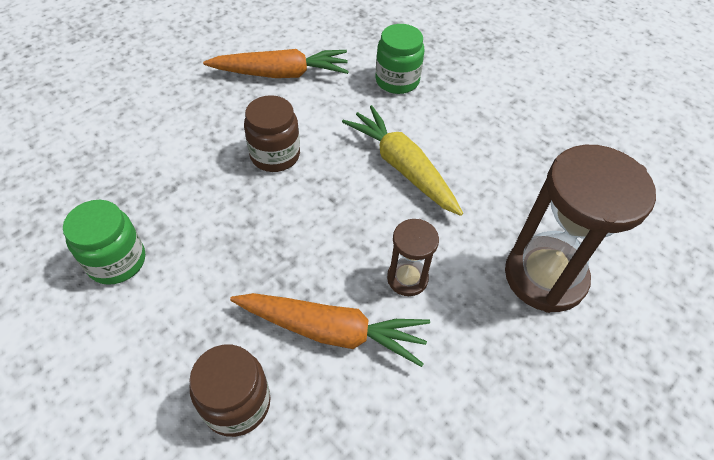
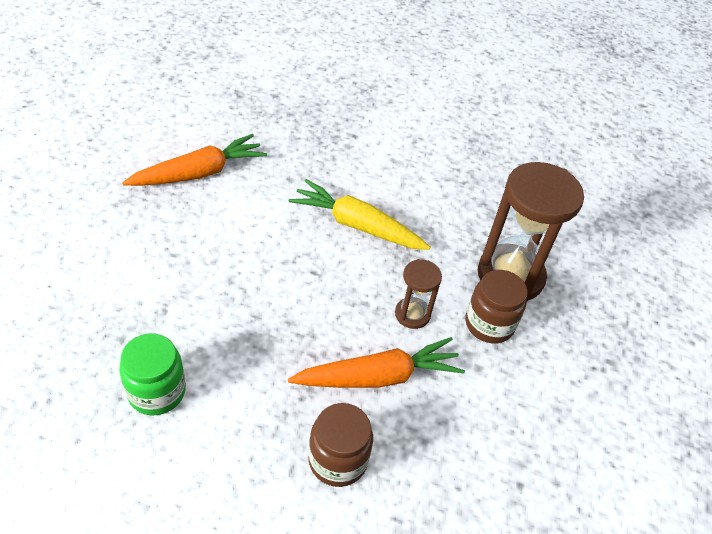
camera: 30 degrees left, 5 degrees down
brown jar [244,95,300,172] -> brown jar moved to [465,270,527,343]
green jar [375,24,424,94] -> none

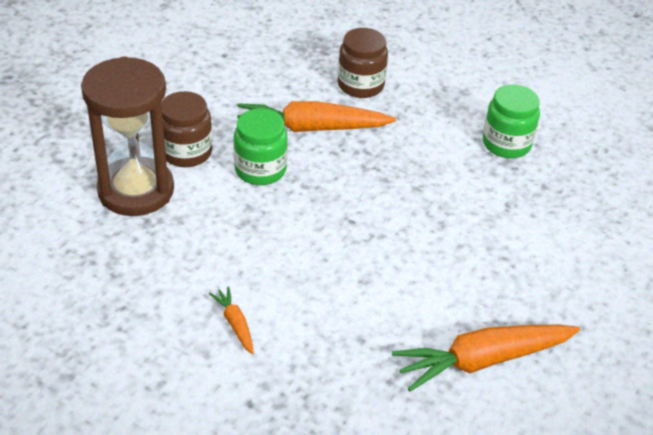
camera: 165 degrees left, 5 degrees down
yellow carrot [289,179,431,250] -> none
brown hourglass [395,259,442,329] -> green jar [234,108,288,185]
none -> orange carrot [209,286,254,354]

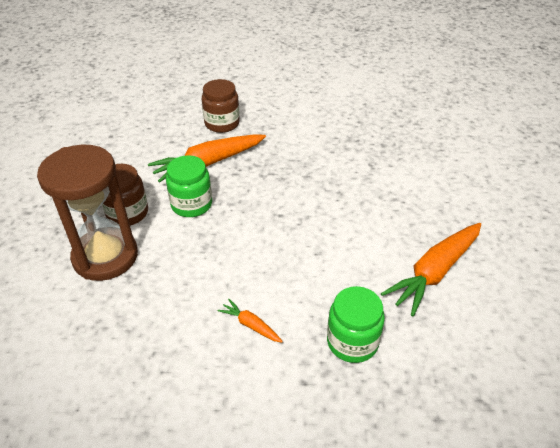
camera: 25 degrees left, 0 degrees up
green jar [483,85,540,158] -> green jar moved to [327,286,385,363]

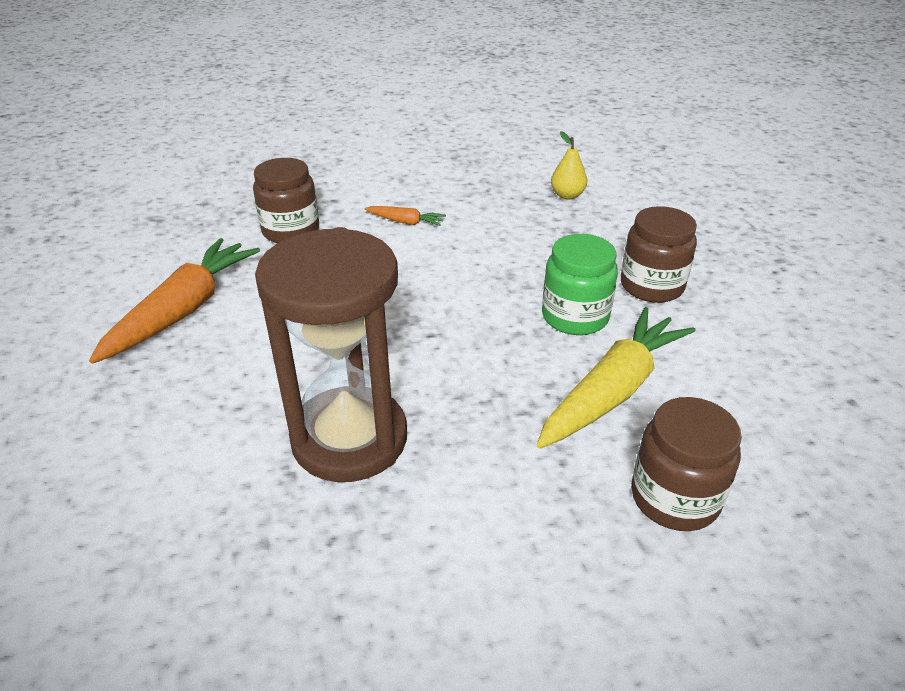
camera: 160 degrees right, 5 degrees down
brown hourglass [37,145,138,281] -> brown hourglass moved to [255,227,407,482]
orange carrot [148,134,266,183] -> yellow carrot [537,307,696,448]
green jar [327,286,385,363] -> brown jar [253,158,319,243]
none -> yellow pear [551,131,587,199]

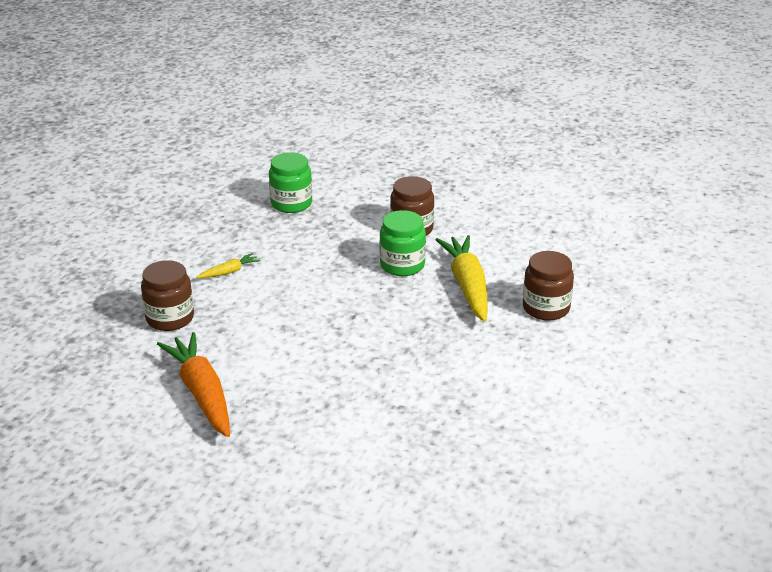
camera: 50 degrees left, 5 degrees down
brown hourglass [255,227,407,482] -> none
orange carrot [364,206,446,226] -> yellow carrot [196,253,260,278]
yellow pear [551,131,587,199] -> green jar [269,152,312,213]

